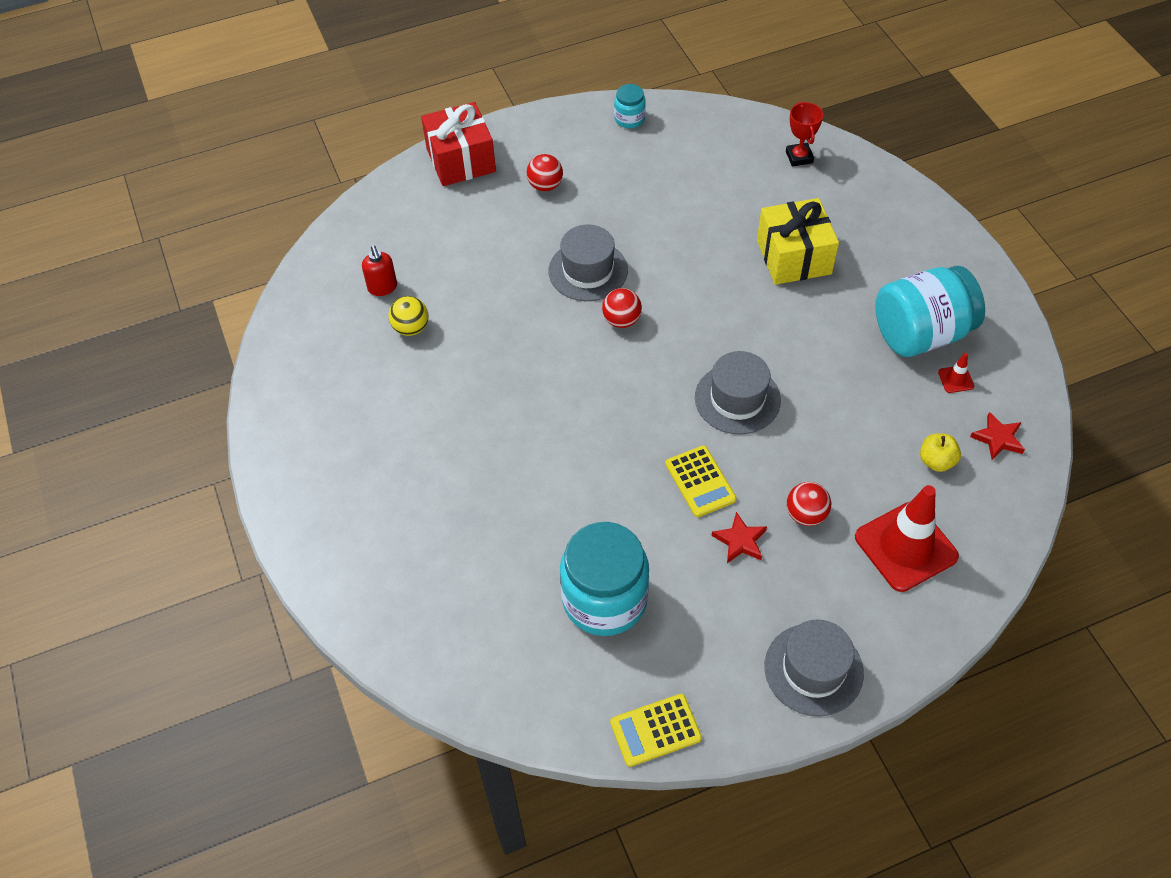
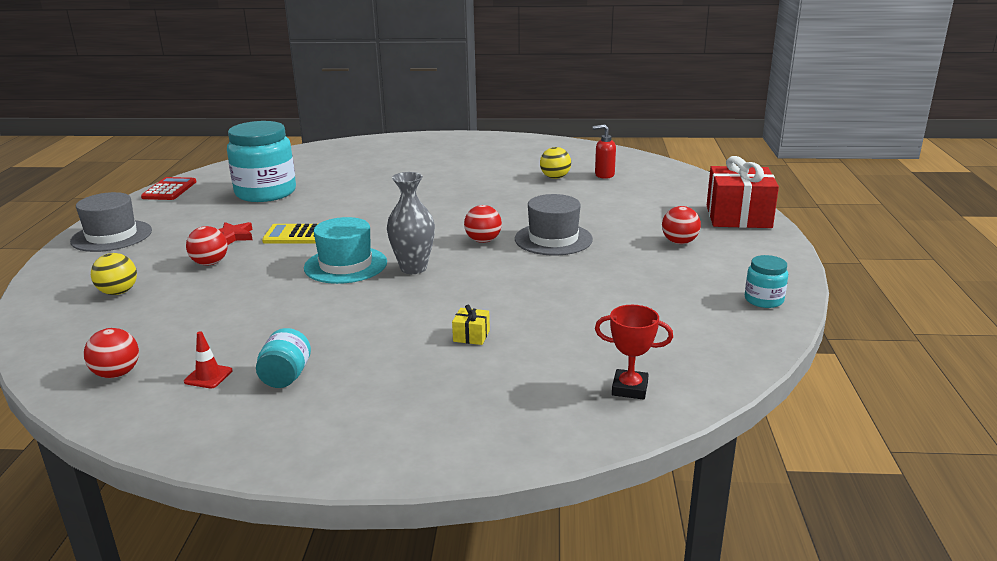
camera: 115 degrees right, 30 degrees down
yellow calculator [610,694,702,767] -> red calculator [141,177,196,200]
grey hat [695,351,781,435] -> turquoise hat [304,217,387,284]
yellow gift [757,198,839,285] -> yellow gift [452,305,490,345], size x0.40
red traffic cone [855,485,959,592] -> yellow ball [91,253,137,295]
turquoise jar [875,266,985,357] -> turquoise jar [256,328,311,388], size x0.47
yellow apple [920,433,961,472] -> none
red star [970,412,1025,460] -> red ball [84,328,139,378]
none -> grey vase [387,172,435,274]

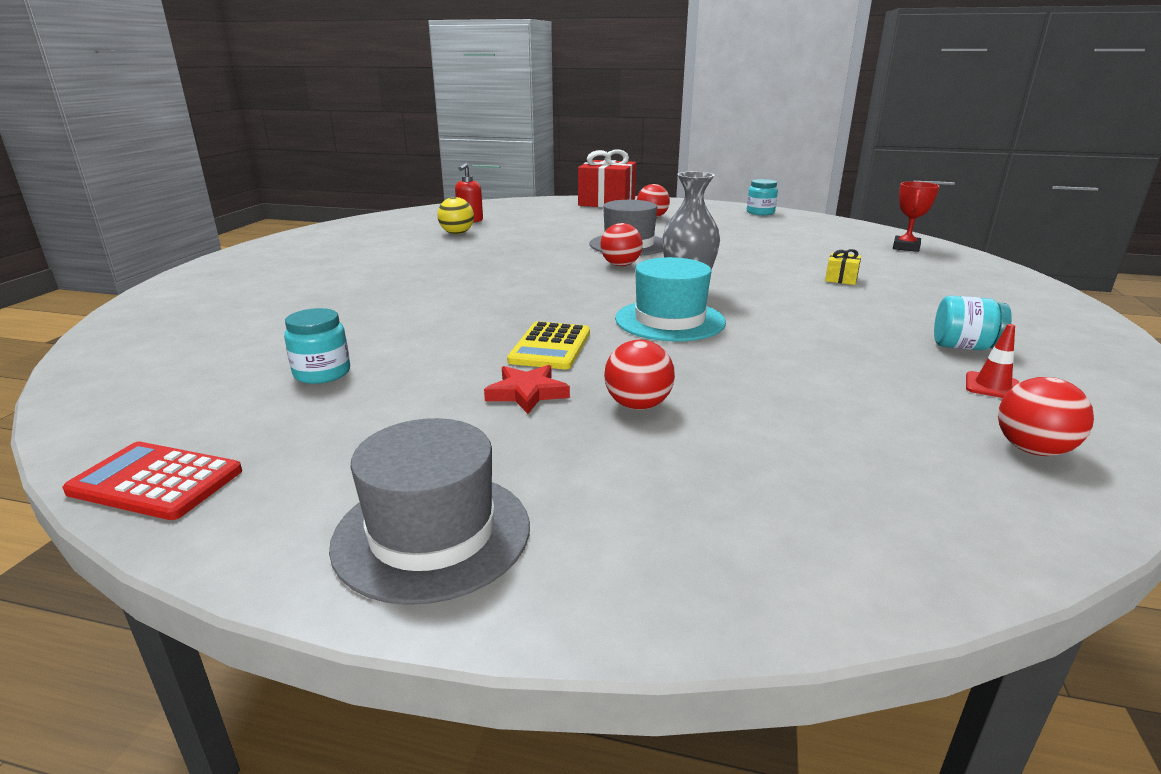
camera: 80 degrees left, 0 degrees up
yellow ball [91,253,137,295] -> none
turquoise jar [227,121,296,202] -> turquoise jar [284,308,350,384], size x0.47

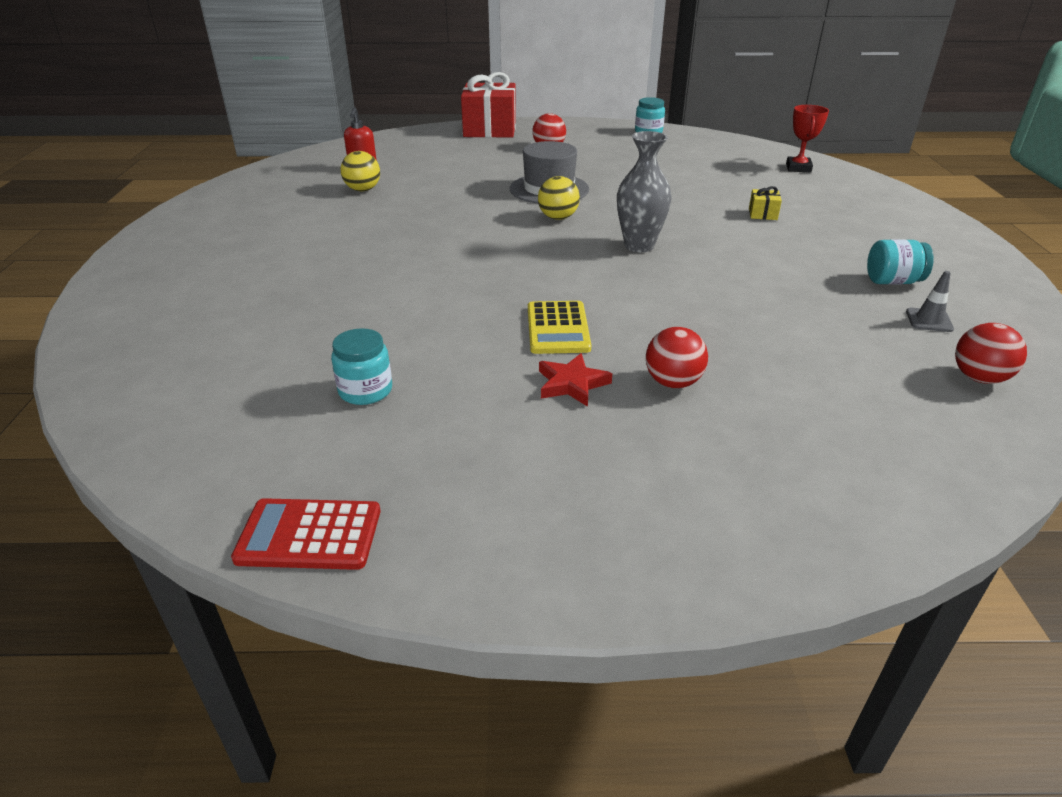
camera: 15 degrees left, 10 degrees up
grey hat [329,418,530,605] -> none
red ball [600,223,643,266] -> yellow ball [538,176,580,220]
turquoise hat [615,257,726,342] -> none
red traffic cone [966,324,1019,398] -> grey traffic cone [906,271,954,332]

